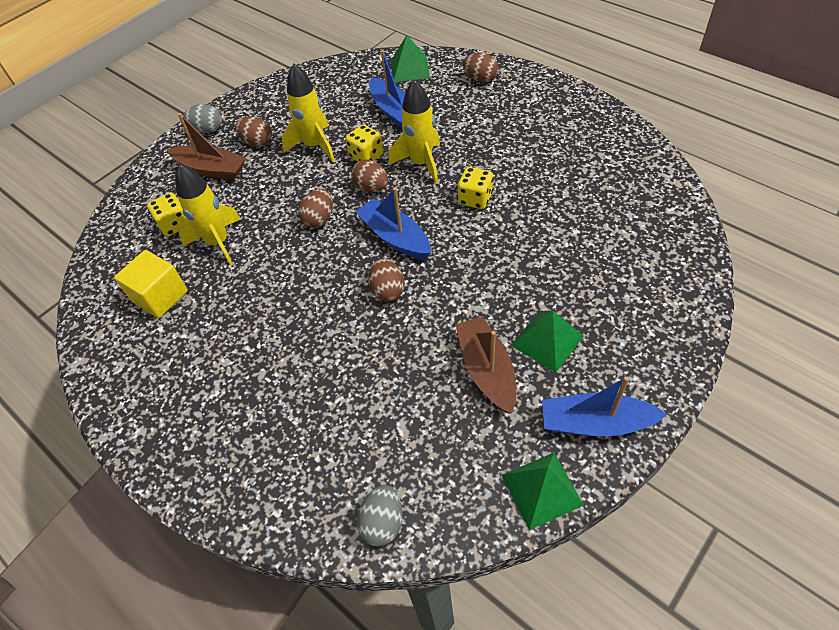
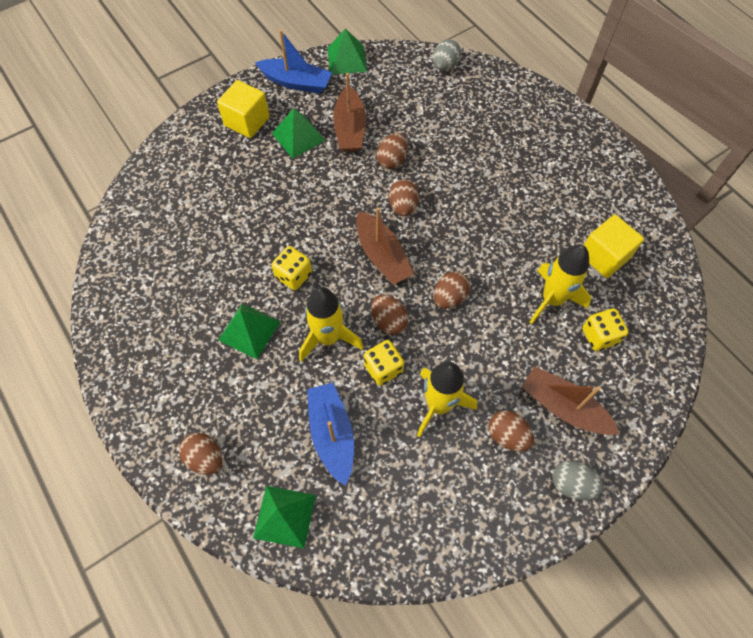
camera: 170 degrees left, 10 degrees up
blue boat [355,187,431,259] -> brown boat [356,207,414,285]
none -> yellow cube [217,80,270,138]
none -> green pyramid [218,304,280,359]
none -> brown egg [377,133,408,169]

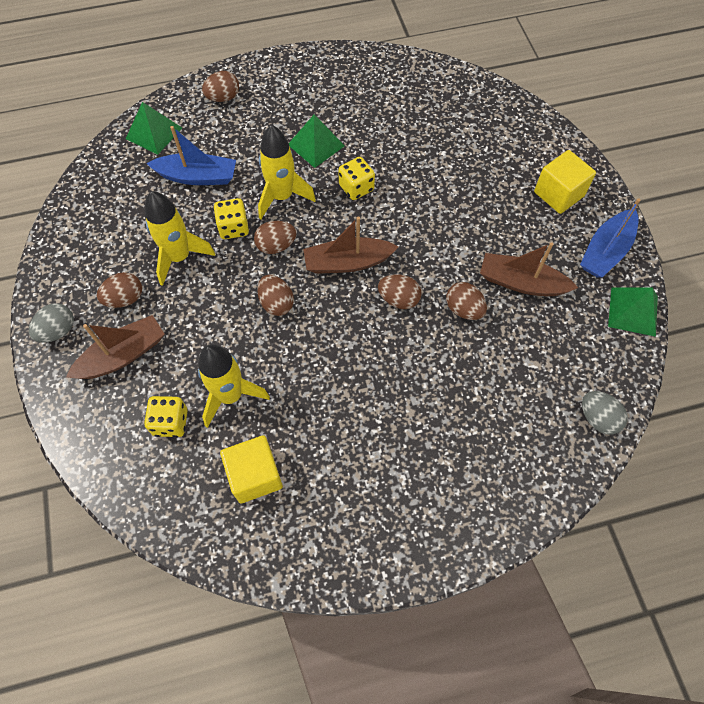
camera: 110 degrees right, 0 degrees up
green pyramid [272,108,326,159] -> none

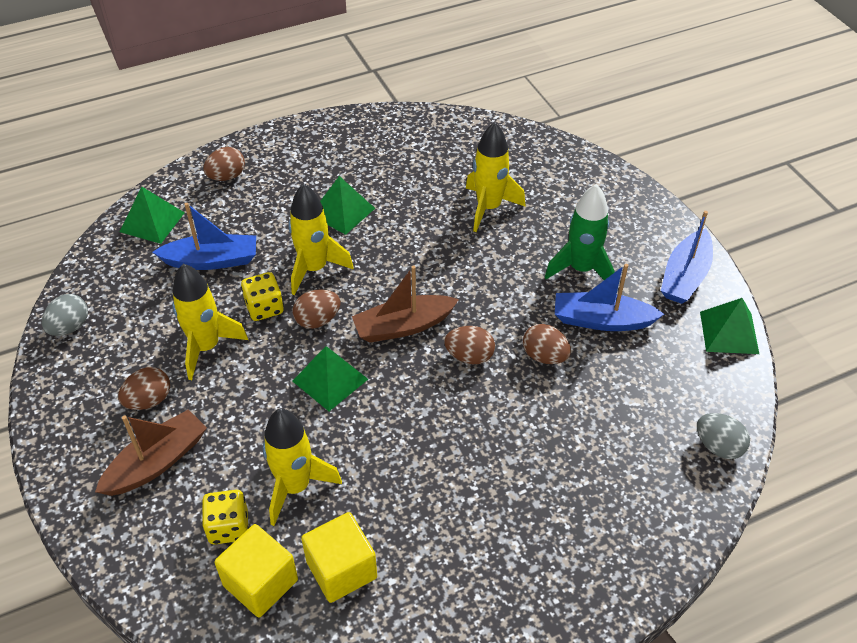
camera: 10 degrees left, 15 degrees down
grey egg [29,303,74,343] -> grey egg moved to [42,294,88,336]
brown egg [257,275,294,316] -> green pyramid [293,346,368,411]
yellow dice [338,157,375,200] -> none
brown boat [480,242,578,296] -> blue boat [555,264,664,331]
yellow cube [534,150,596,214] -> yellow cube moved to [214,524,298,618]
none -> yellow rocket [466,122,526,232]
none -> green rocket [545,184,615,280]

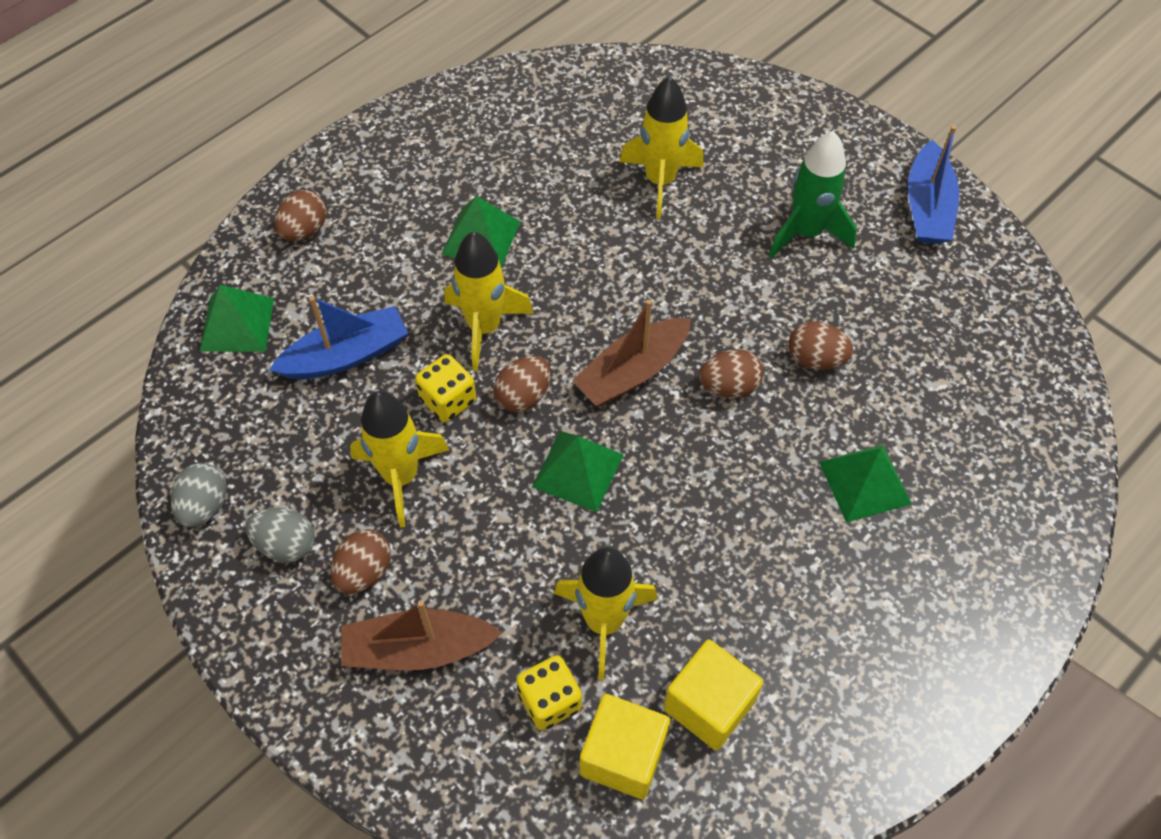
camera: 20 degrees left, 10 degrees up
brown boat [95,409,207,496] -> brown boat turned 120 degrees counterclockwise [341,600,503,670]
blue boat [555,264,664,331] -> none
grey egg [697,413,750,459] -> grey egg moved to [245,508,315,562]
green pyramid [700,298,759,354] -> green pyramid moved to [819,445,912,523]

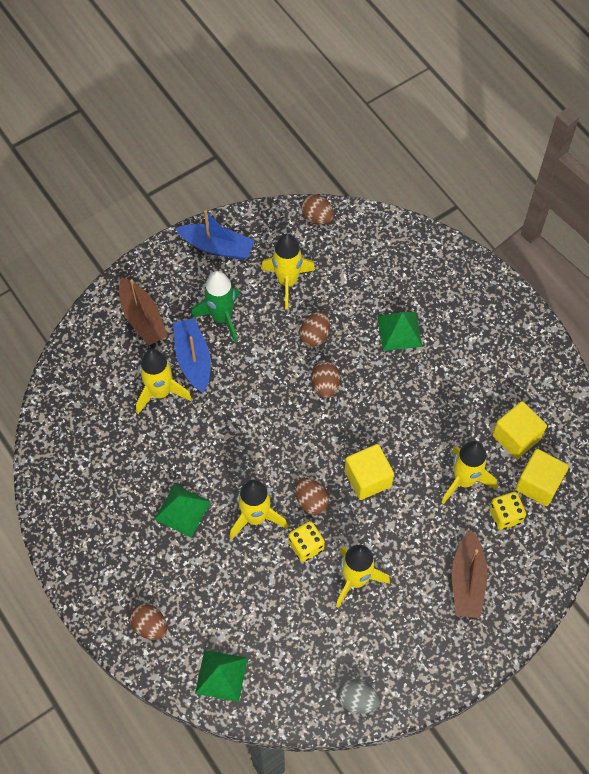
camera: 80 degrees left, 5 degrees up
grey egg [245,508,315,562] -> none
blue boat [269,296,408,379] -> blue boat moved to [173,318,211,393]
brown egg [330,529,391,594] -> brown egg moved to [301,195,334,224]
green pyramid [532,431,623,512] -> yellow cube [345,444,394,500]
brown boat [572,300,691,406] -> brown boat moved to [119,277,168,346]
none -> yellow rocket [261,234,315,309]

